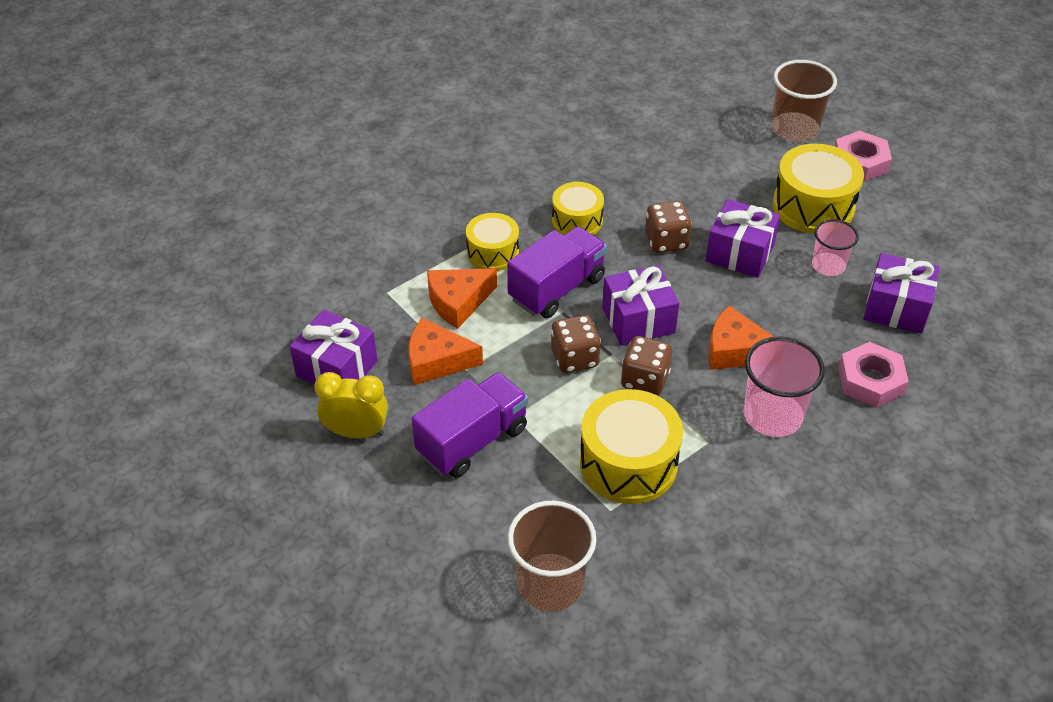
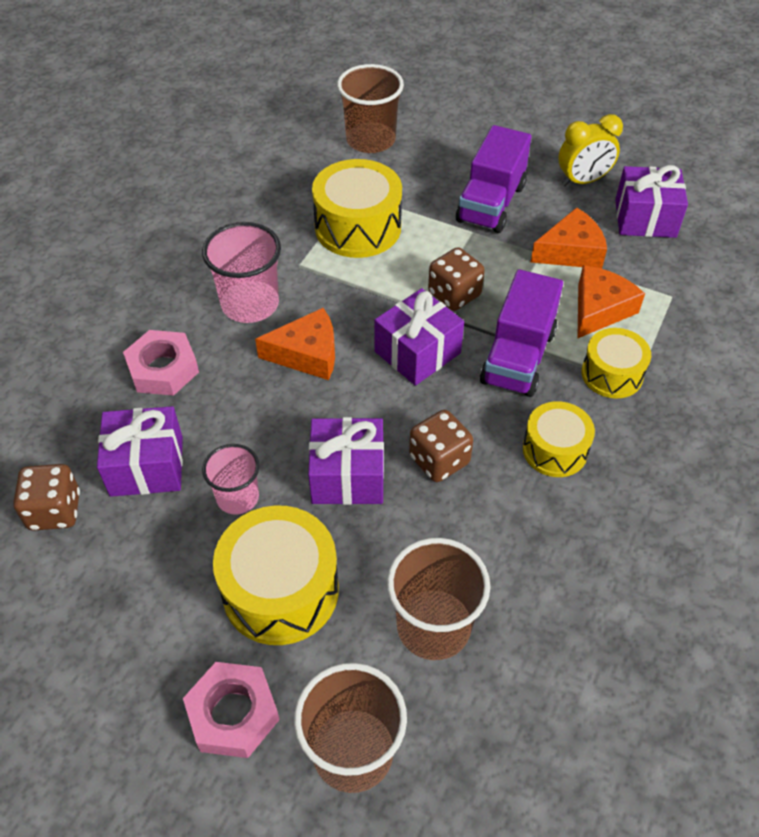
camera: 155 degrees right, 5 degrees up
brown dice [621,336,672,396] -> brown dice moved to [13,464,80,531]
none -> brown cup [387,538,490,660]

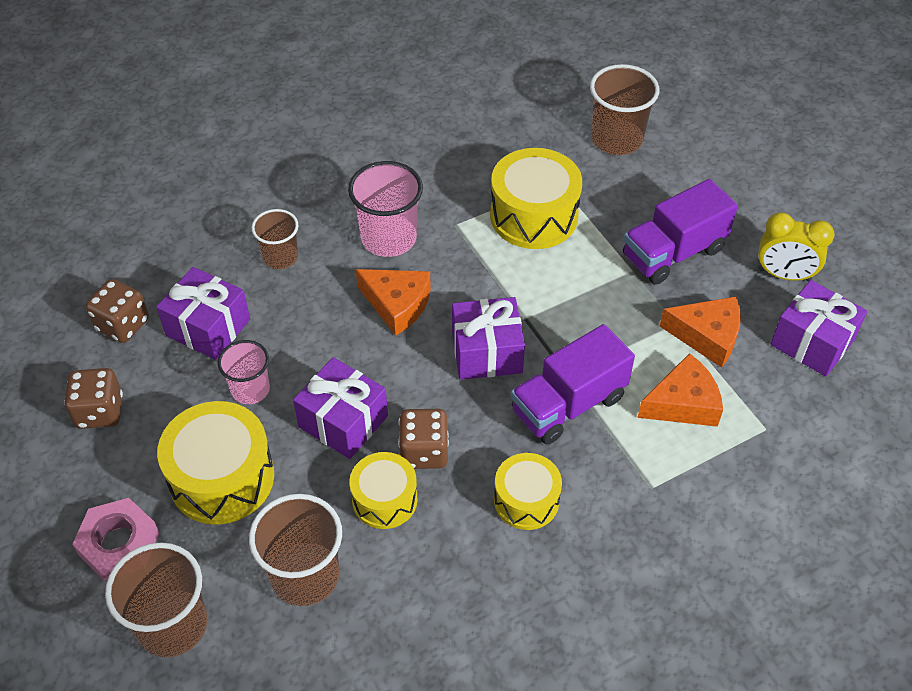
camera: 35 degrees right, 0 degrees up
pink nut [123,330,199,396] -> brown cup [252,209,298,269]
brown dice [428,247,485,311] -> brown dice moved to [64,368,123,429]
yellow drum [582,328,651,398] -> yellow drum moved to [350,452,418,529]

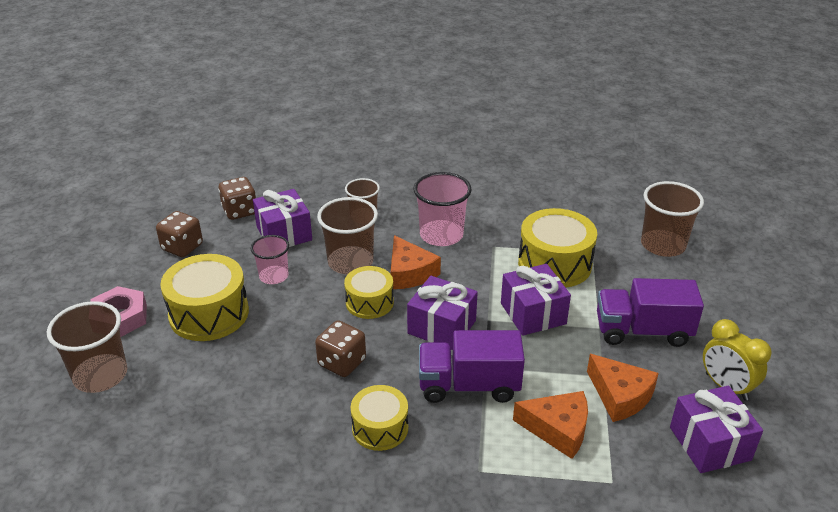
camera: 35 degrees right, 15 degrees down
brown cup [249,494,342,606] -> brown cup moved to [317,197,378,274]
purple gift [293,357,388,459] -> purple gift moved to [501,264,571,336]
yellow drum [350,452,418,529] -> yellow drum moved to [344,266,394,319]

